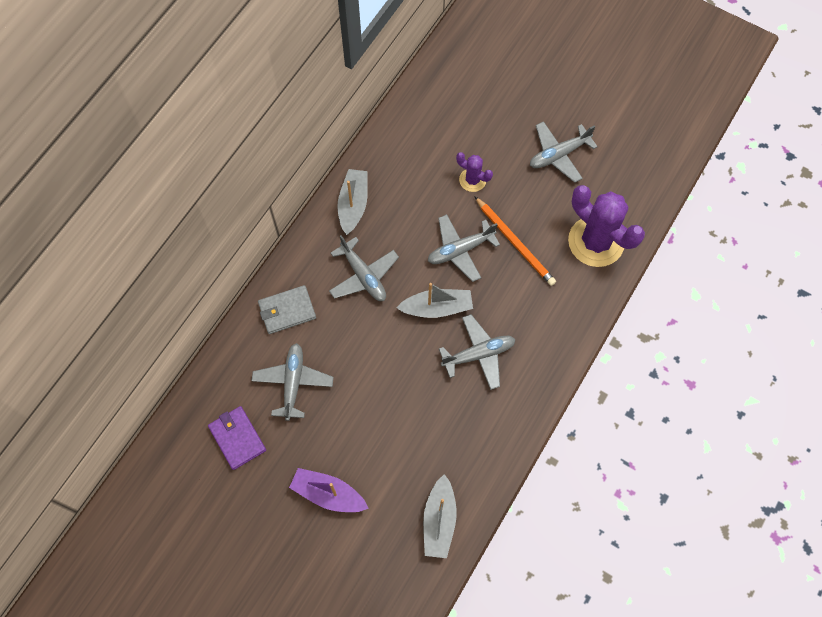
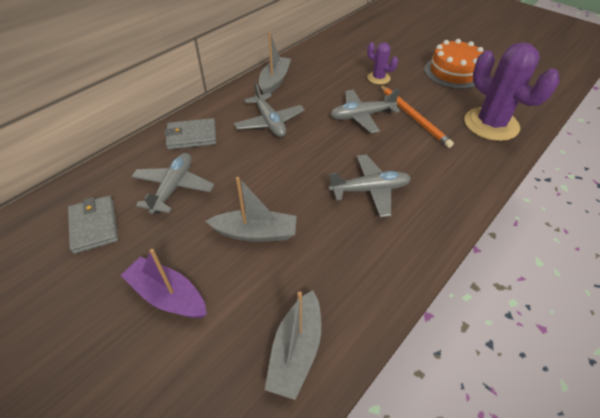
camera: 10 degrees right, 20 degrees down
purple wallet [208,406,266,470] -> grey wallet [68,195,119,254]
grey boat [396,283,473,318] -> grey boat moved to [206,177,297,242]
grey plane [530,121,598,183] -> orange cake [424,39,483,89]

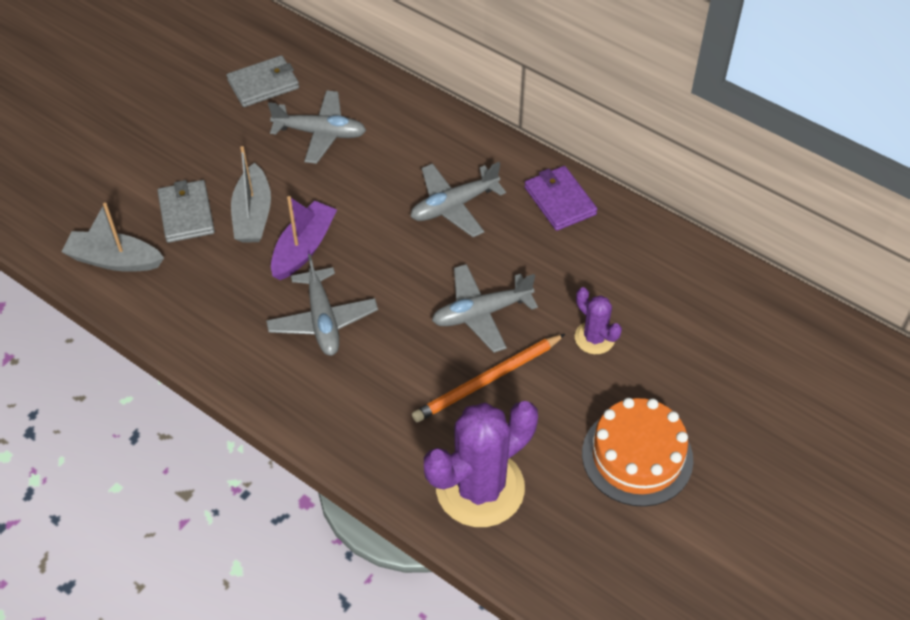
camera: 85 degrees right, 5 degrees up
purple boat [120,249,207,318] -> purple boat moved to [271,196,337,280]
grey wallet [164,118,216,150] -> grey wallet moved to [157,180,215,243]
grey boat [259,31,291,94] -> purple wallet [524,166,597,231]
grey plane [330,89,400,133] -> grey plane turned 90 degrees counterclockwise [432,264,538,353]
purple cactus [367,42,398,84] -> purple cactus turned 75 degrees counterclockwise [575,287,622,354]

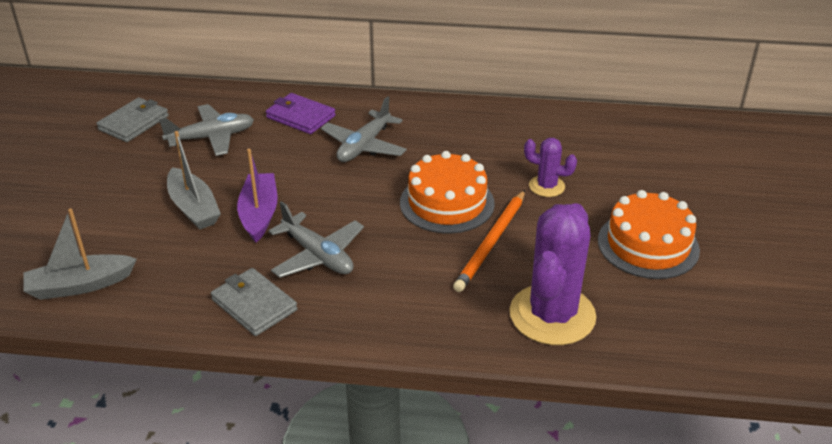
camera: 30 degrees left, 15 degrees down
grey wallet [157,180,215,243] -> grey wallet moved to [211,268,297,336]
grey plane [432,264,538,353] -> orange cake [400,151,495,234]
purple wallet [524,166,597,231] -> purple wallet moved to [266,93,336,134]

